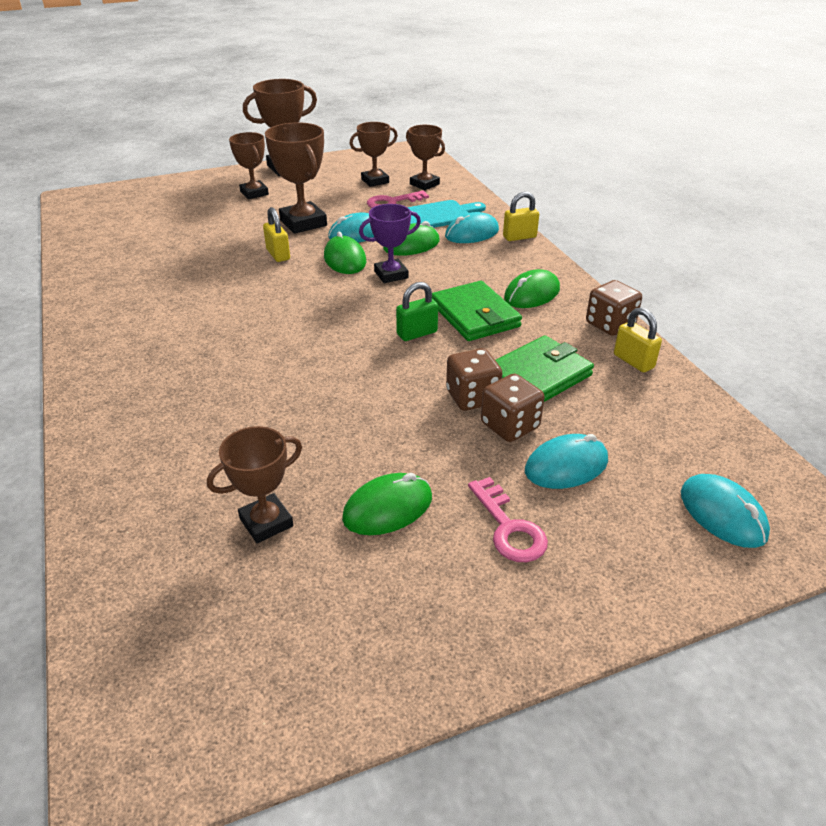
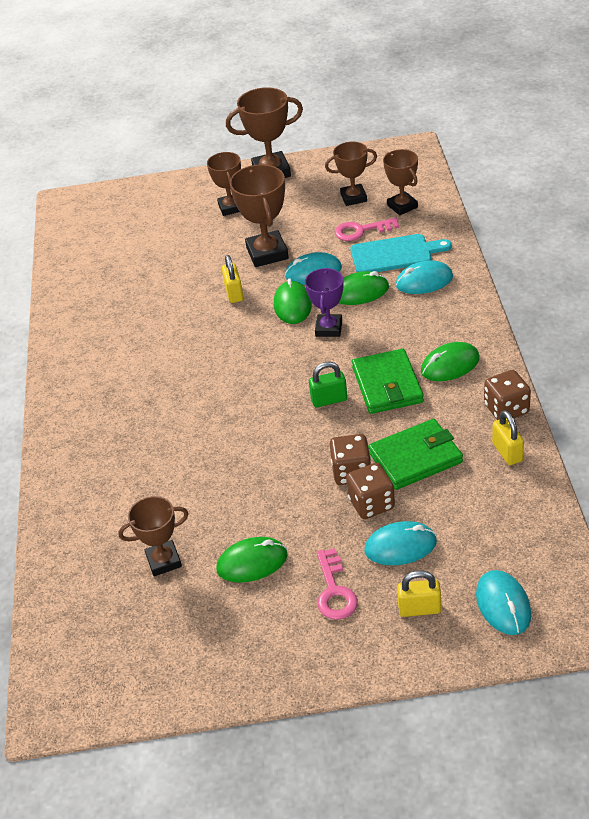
camera: 20 degrees right, 5 degrees up
purple trophy [359,204,421,283] -> purple trophy turned 75 degrees counterclockwise [305,268,344,337]
yellow padlock [503,192,539,241] -> yellow padlock moved to [397,570,441,617]

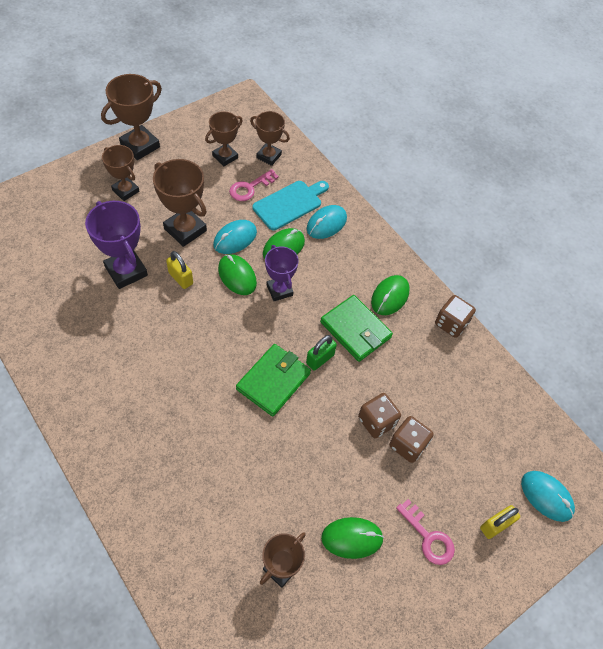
camera: 40 degrees left, 15 degrees up
green mouse [216,537,288,583] -> green mouse turned 45 degrees clockwise [321,517,384,559]
turquoise mouse [364,521,437,565] -> none
green wallet [368,419,463,490] -> green wallet moved to [236,344,311,417]
yellow padlock [492,410,524,465] -> none
none -> purple trophy [85,201,148,289]

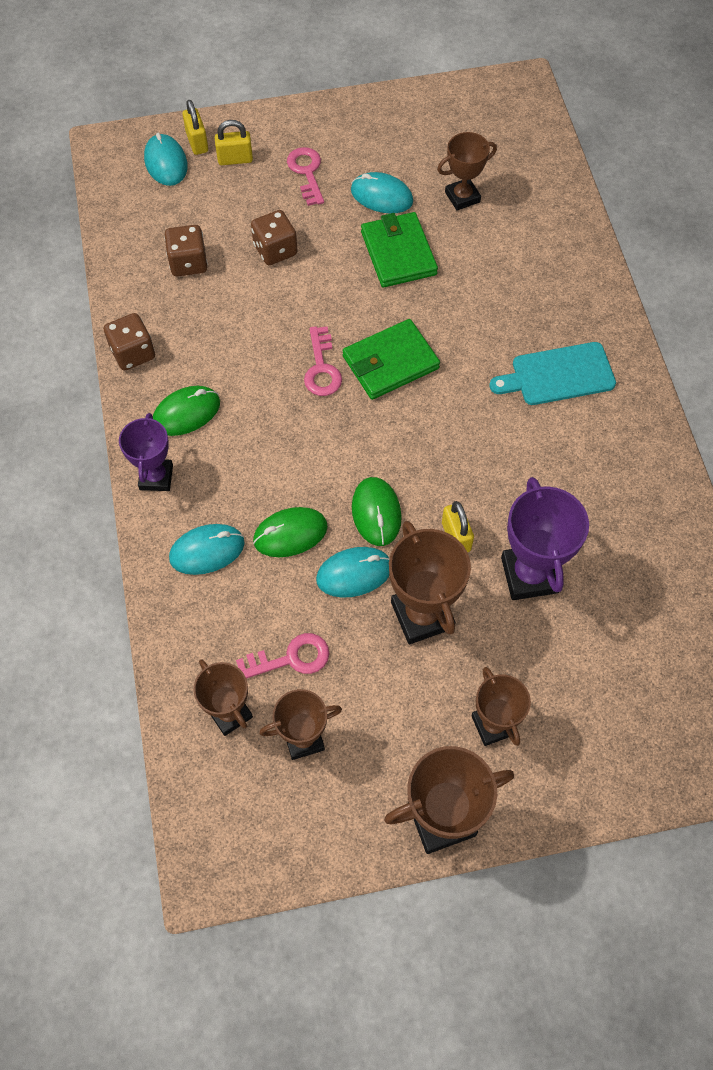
camera: 150 degrees left, 5 degrees up
turquoise cutting board [252,181,329,231] -> turquoise cutting board moved to [489,342,616,405]
purple trophy [265,245,299,301] -> purple trophy moved to [119,413,173,491]
green padlock [306,335,337,371] -> pink key [304,326,342,396]
green wallet [320,295,393,362] -> green wallet moved to [361,212,438,287]
green mouse [321,517,384,559] -> turquoise mouse [351,172,413,214]
brown dice [358,393,401,438] -> brown dice moved to [164,225,208,277]
none -> yellow padlock [182,100,208,155]

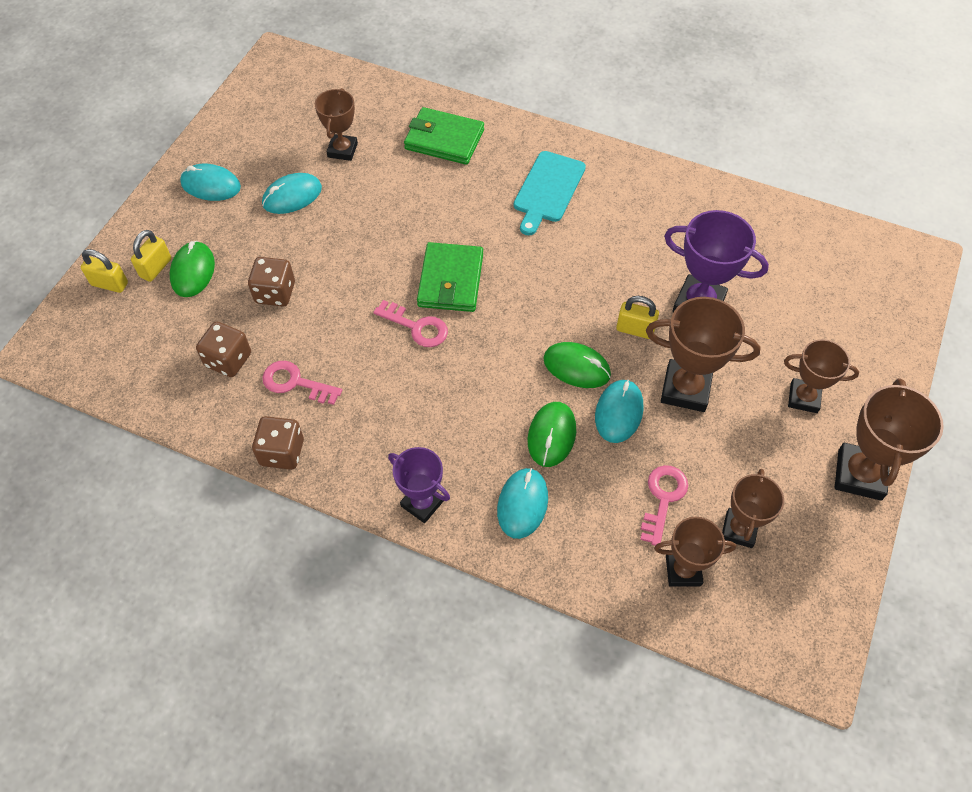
camera: 55 degrees left, 5 degrees down
turquoise mouse [144,133,188,186] -> turquoise mouse moved to [180,164,241,201]
green mouse [153,386,220,436] -> green mouse moved to [170,241,215,297]
pink key [287,147,324,206] -> pink key moved to [262,361,342,405]
green wallet [361,212,438,287] -> green wallet moved to [404,107,484,165]

